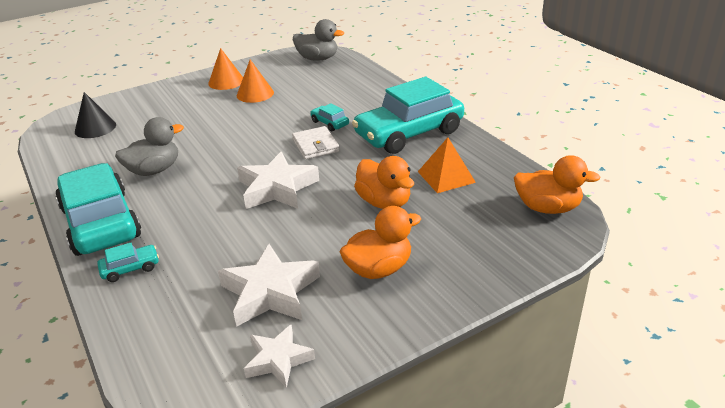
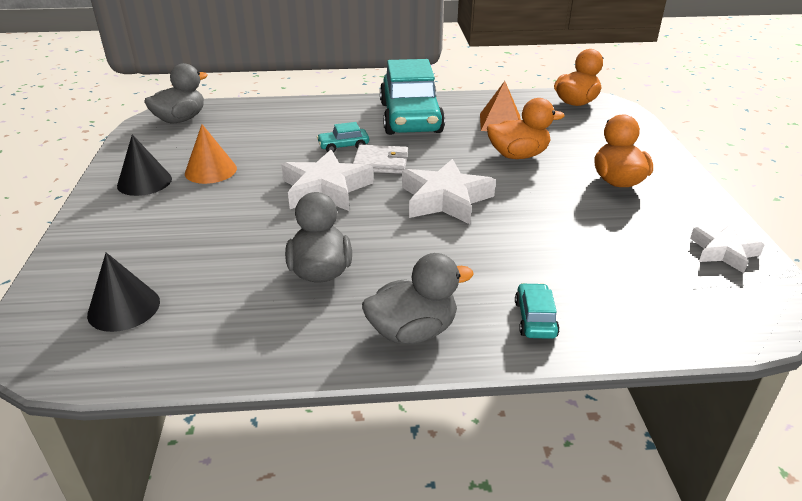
camera: 65 degrees left, 0 degrees up
turquoise car [55,163,141,256] -> grey duck [362,253,474,344]
orange cone [208,48,243,90] -> black cone [117,134,172,196]
white star [218,244,320,327] -> white star moved to [281,150,373,211]

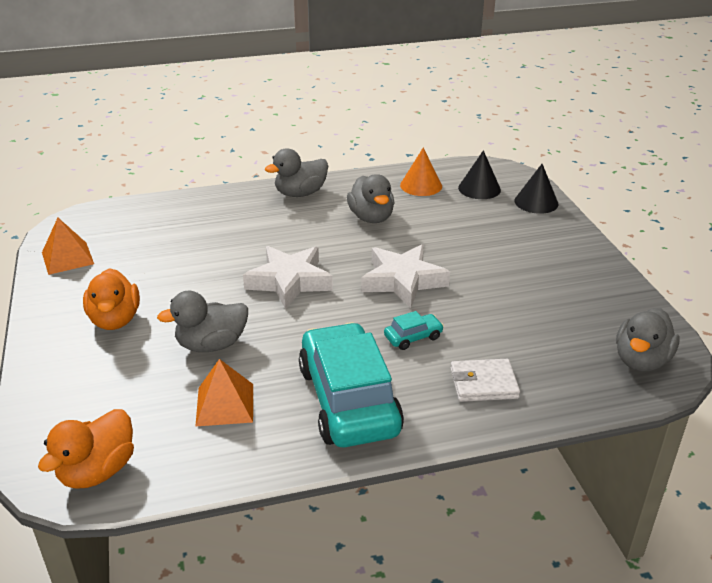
camera: 170 degrees right, 0 degrees up
black cone [117,134,172,196] -> black cone moved to [514,164,558,214]
orange cone [185,124,237,184] -> orange cone moved to [400,148,442,196]
white wallet [353,145,408,174] -> white wallet moved to [450,359,520,402]
orange duck [487,98,564,159] -> grey duck [157,290,248,352]
turquoise car [515,283,560,339] -> none
white star [690,224,765,273] -> orange pyramid [42,218,94,275]

